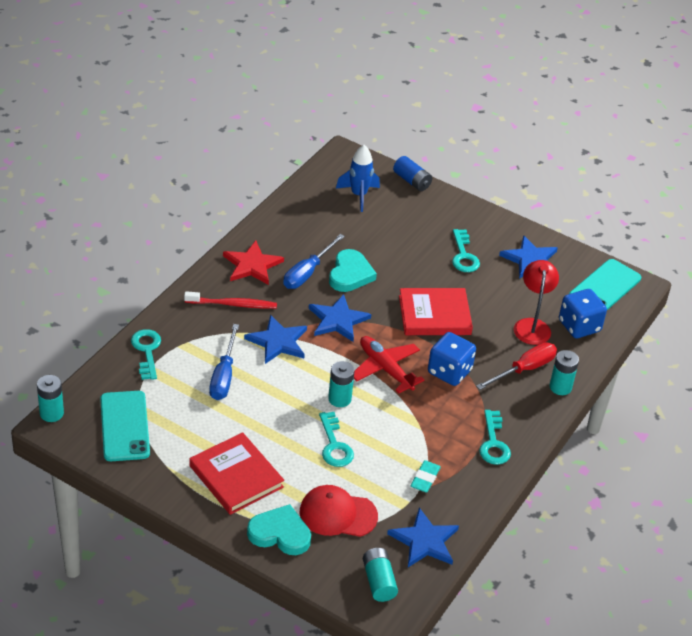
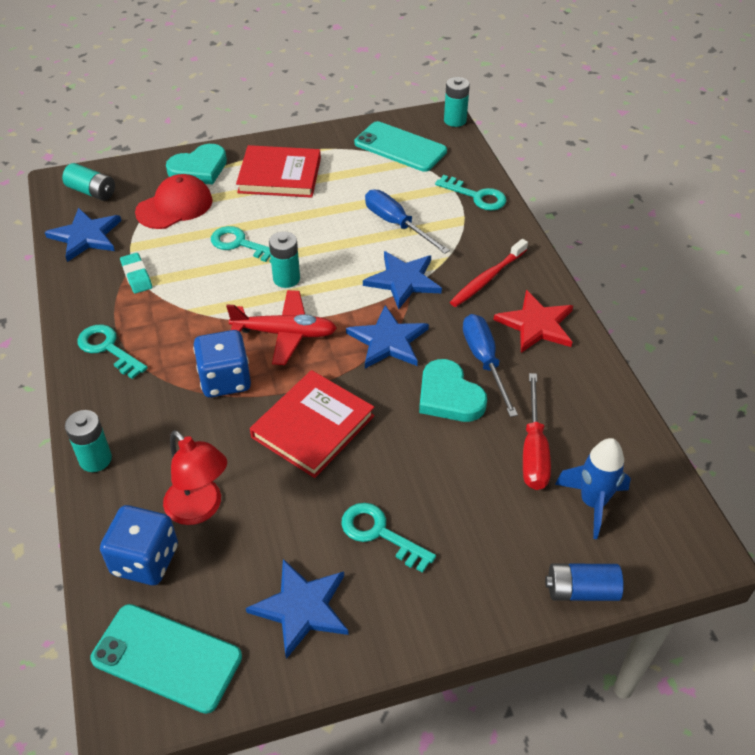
camera: 135 degrees right, 5 degrees up
red screwdriver [476,342,557,390] -> red screwdriver moved to [523,373,551,490]
turquoise phone [569,259,641,310] -> turquoise phone turned 60 degrees counterclockwise [90,604,242,714]

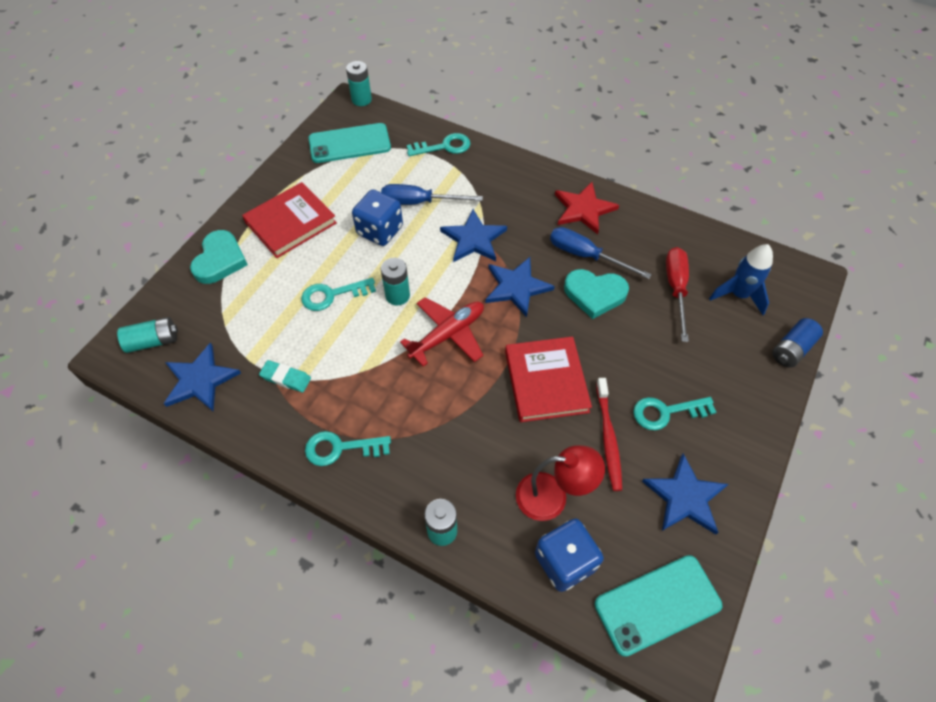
camera: 45 degrees left, 10 degrees up
red cap [135,174,213,229] -> none
blue dice [193,330,251,398] -> blue dice moved to [352,189,403,246]
red toothbrush [450,239,528,307] -> red toothbrush moved to [596,378,622,491]
red screwdriver [523,373,551,490] -> red screwdriver turned 135 degrees counterclockwise [666,247,689,342]

